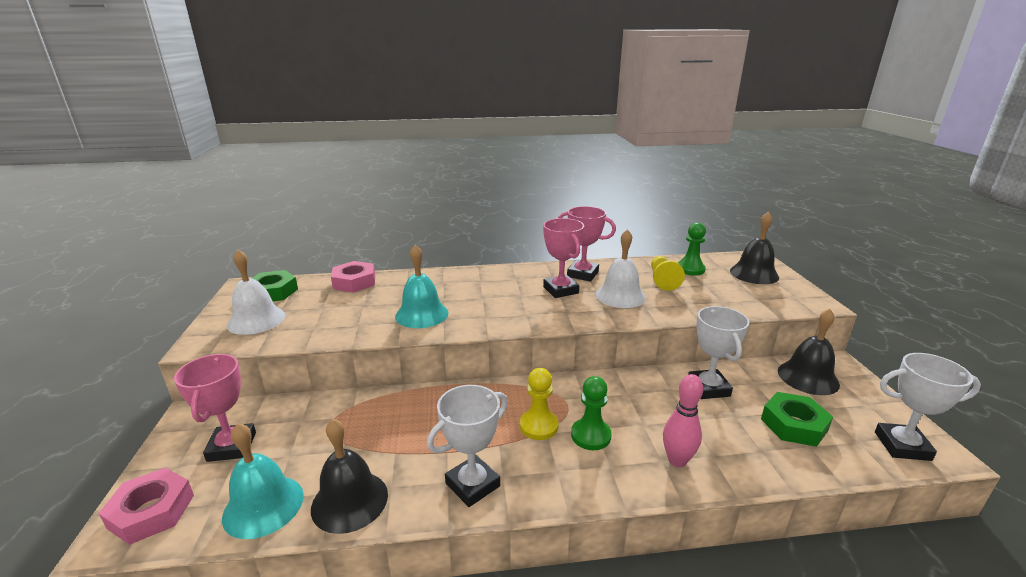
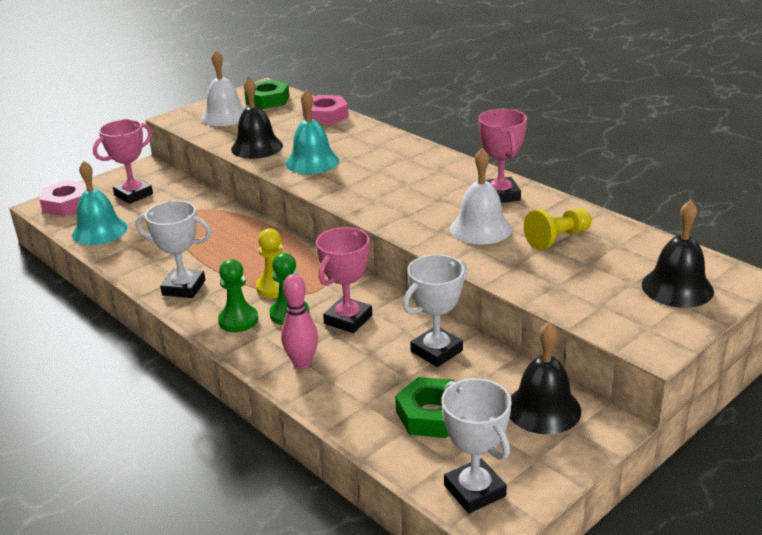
camera: 55 degrees right, 5 degrees up
black bell [311,419,388,534] -> black bell moved to [231,77,283,159]
pink trophy [543,218,584,298] -> pink trophy moved to [316,227,372,333]
green pawn [677,223,706,276] -> green pawn moved to [218,259,258,332]

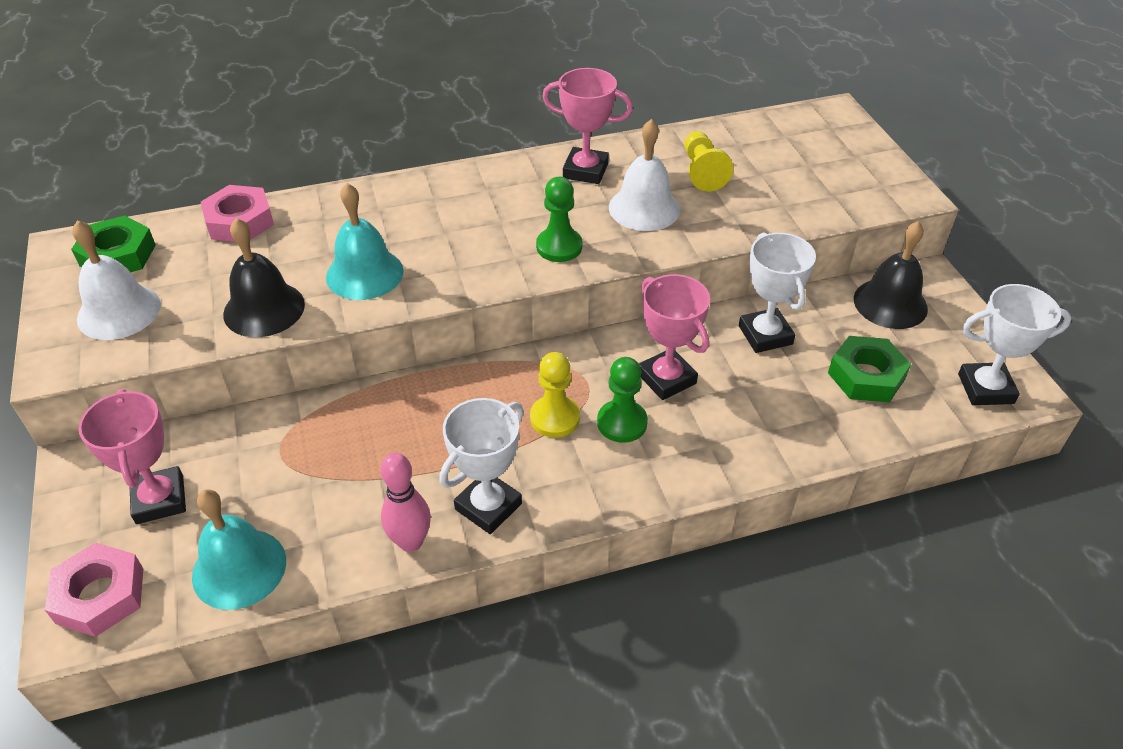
camera: 65 degrees left, 15 degrees up
green pawn [218,259,258,332] -> green pawn moved to [536,177,582,262]
pink bowling pin [281,274,318,369] -> pink bowling pin moved to [381,453,431,552]
black bell [642,200,714,308] -> none

